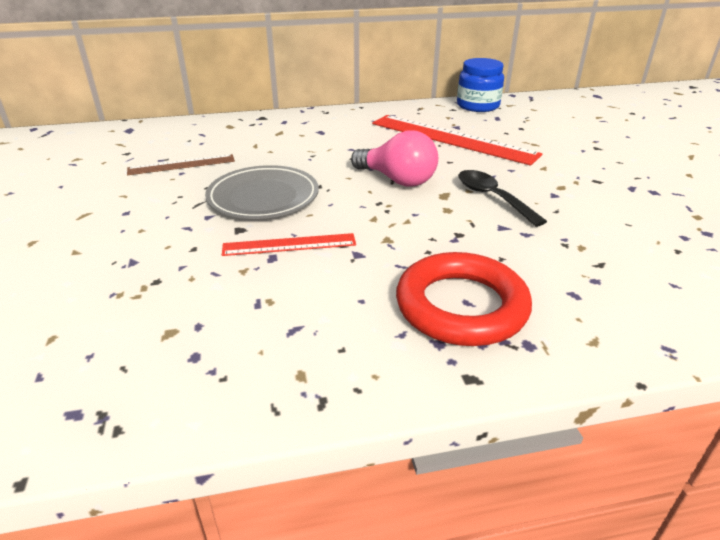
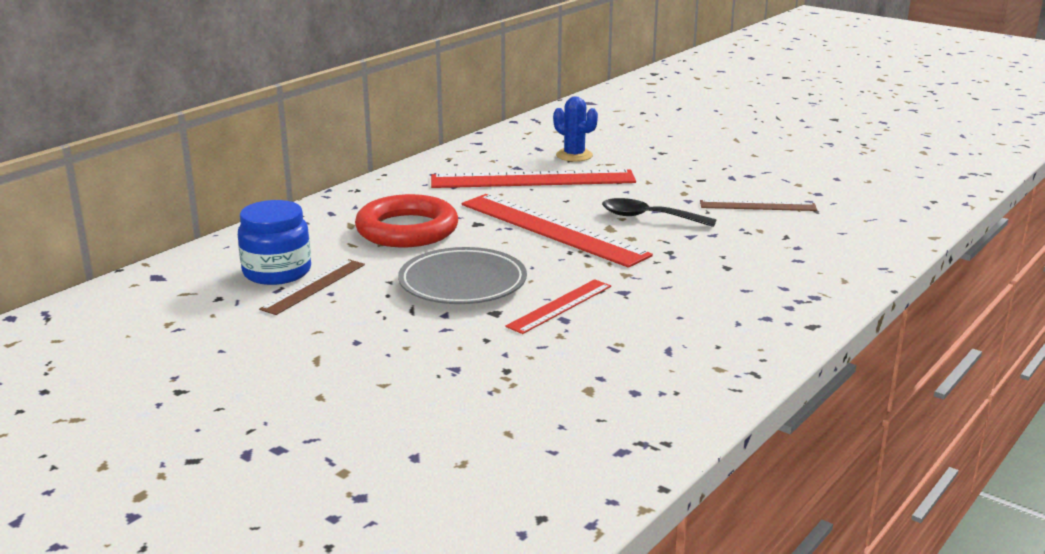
camera: 40 degrees left, 10 degrees down
pink light bulb [351,130,438,187] -> red ruler [462,194,653,268]
red ring [396,252,532,346] -> red ring moved to [355,194,458,247]
blue jar [457,58,504,112] -> blue jar moved to [238,200,311,285]
none -> blue cactus [553,96,598,162]
none -> brown ruler [700,200,817,211]

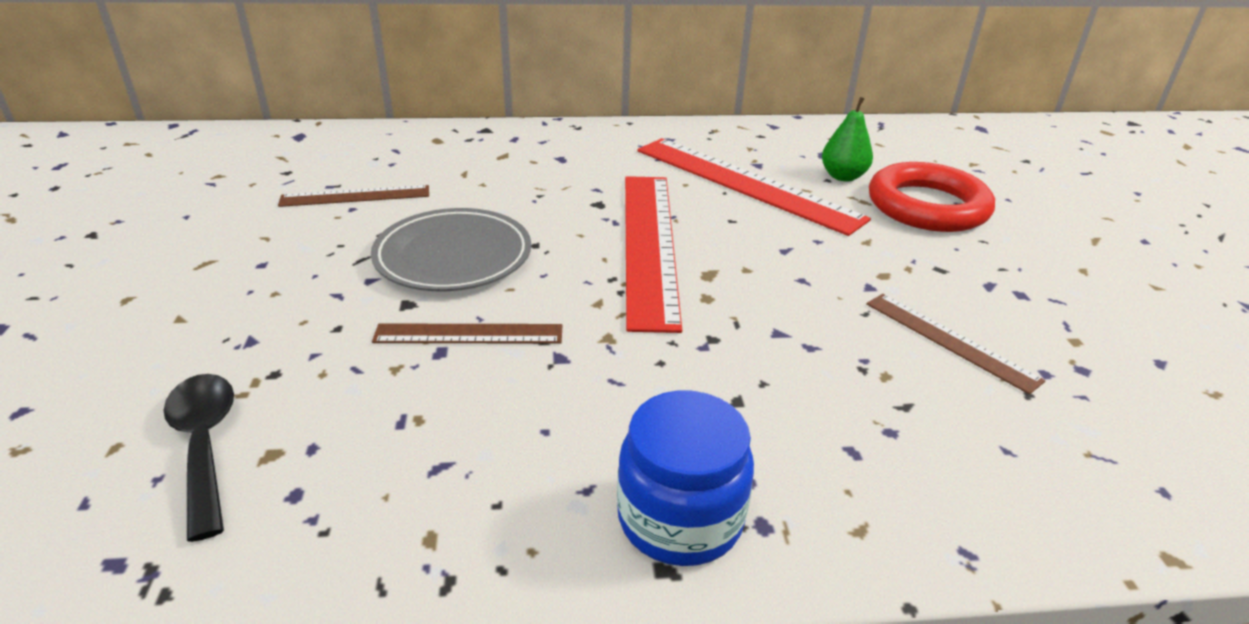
camera: 45 degrees right, 10 degrees up
blue jar [238,200,311,285] -> blue jar moved to [617,391,754,566]
red ring [355,194,458,247] -> red ring moved to [869,162,995,232]
red ruler [505,279,611,334] -> brown ruler [372,324,562,343]
blue cactus [553,96,598,162] -> green pear [822,97,873,181]
black spoon [602,198,717,227] -> black spoon moved to [163,374,234,542]

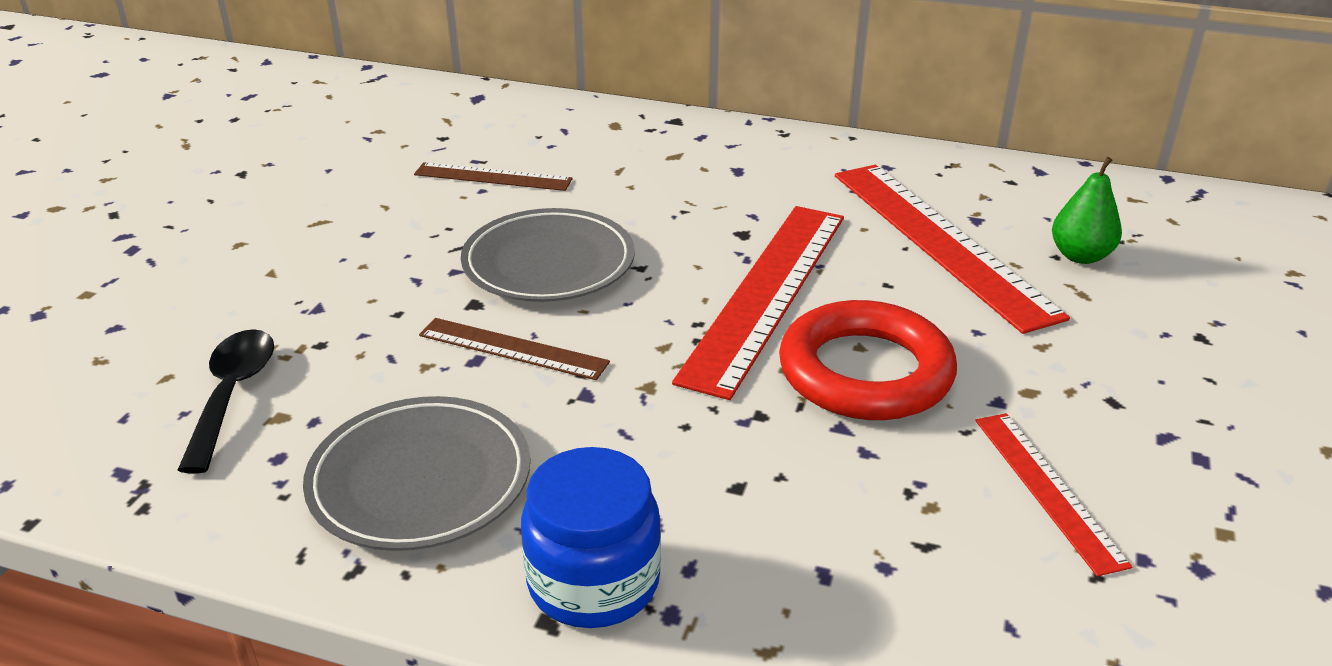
camera: 25 degrees right, 0 degrees up
brown ruler [866,294,1045,395] -> red ruler [975,413,1132,576]
red ring [869,162,995,232] -> red ring moved to [779,300,957,420]
none -> grey plate [303,396,530,551]

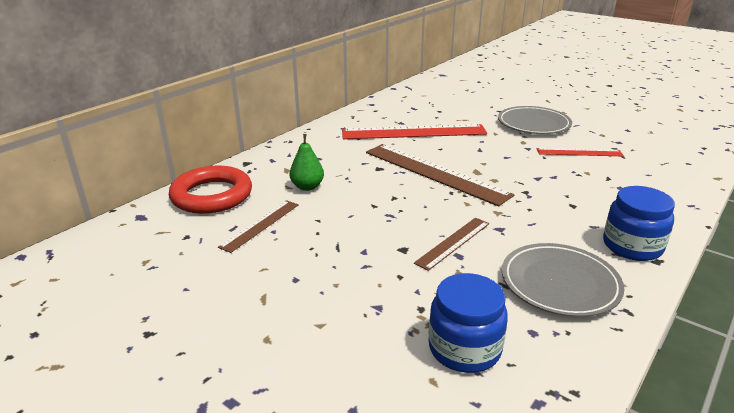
camera: 70 degrees left, 5 degrees down
black spoon [178,329,274,474] -> blue jar [428,273,508,373]
grey plate [461,208,635,302] -> grey plate moved to [498,106,572,134]
red ruler [672,206,844,400] -> brown ruler [366,144,514,206]
red ring [779,300,957,420] -> red ring moved to [169,166,252,214]
green pear [1052,157,1122,264] -> green pear moved to [289,134,324,191]

